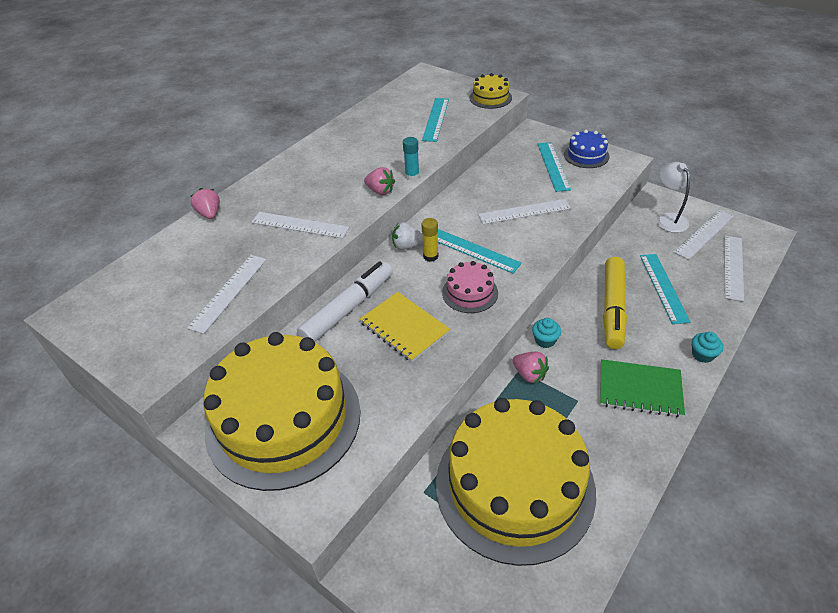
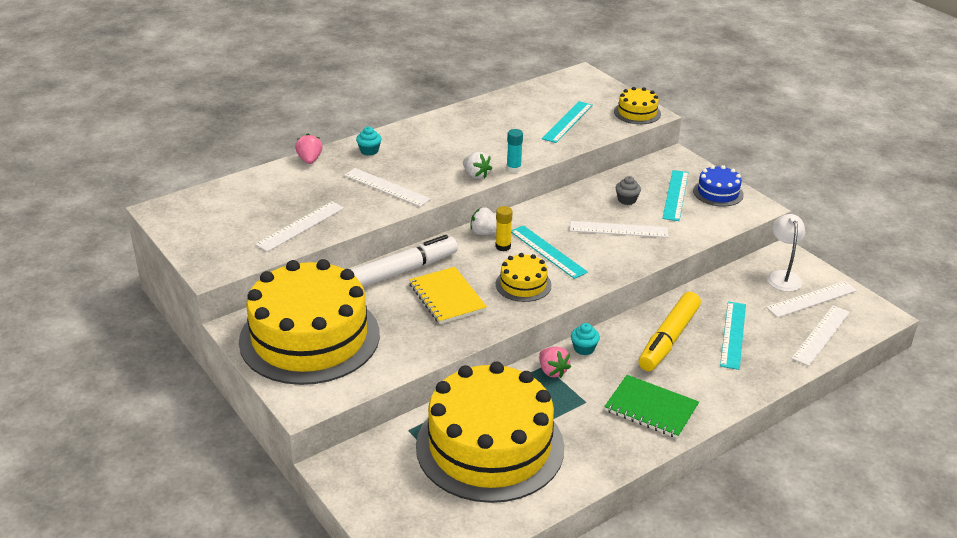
camera: 15 degrees right, 10 degrees down
pink strawberry [364,167,395,195] -> white strawberry [463,151,492,179]
pink cake [442,261,498,313] -> yellow cake [496,253,552,302]
turquoise cupcake [692,332,723,363] -> turquoise cupcake moved to [356,127,382,155]
none -> grey cupcake [616,176,641,205]

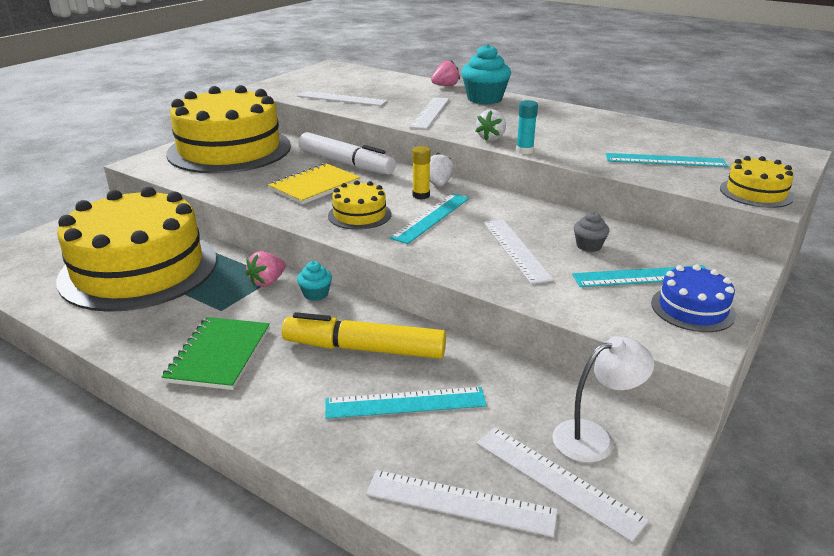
camera: 70 degrees right, 5 degrees down
turquoise cupcake [356,127,382,155] -> turquoise cupcake [461,44,511,104], size x1.97

